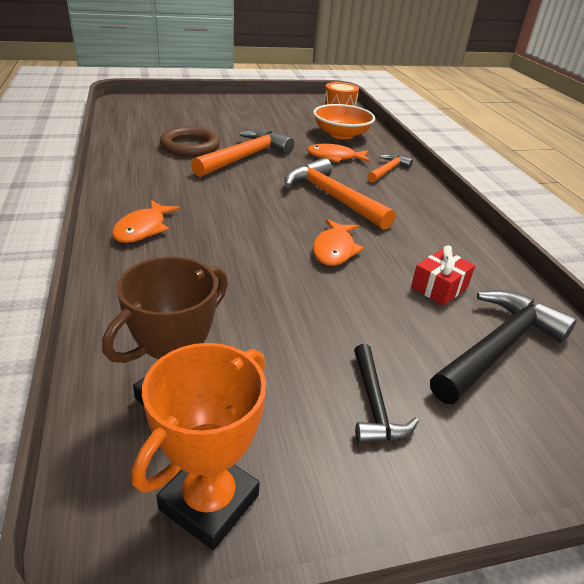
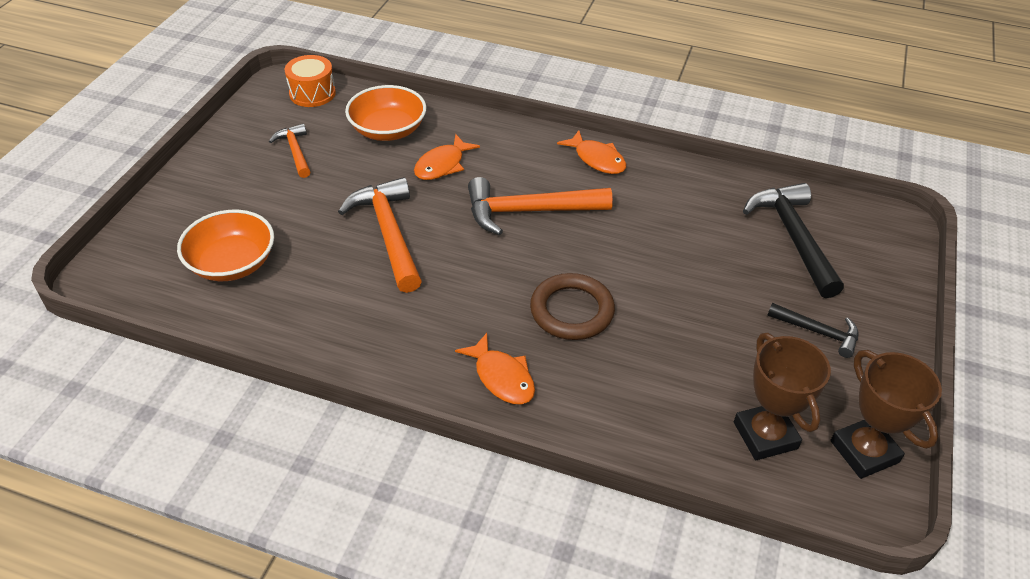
camera: 55 degrees left, 10 degrees up
orange trophy [132,343,266,550] -> brown trophy [830,350,942,479]
brown ring [159,127,220,157] -> brown ring moved to [530,273,615,340]
orange fish [313,219,364,266] -> orange fish moved to [557,130,626,174]
orange hammer [367,154,413,183] -> orange hammer moved to [269,124,310,178]
red gift [411,246,475,306] -> none
none -> orange bowl [177,210,274,281]

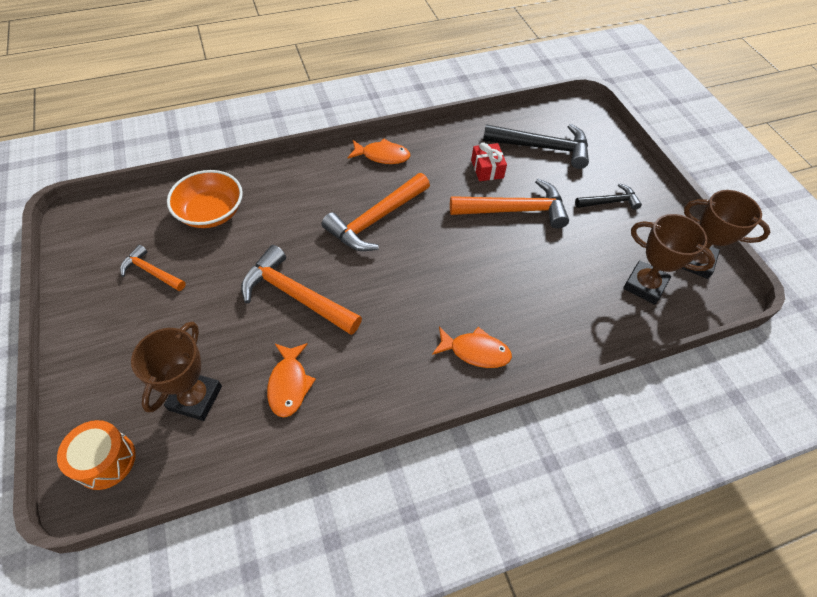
camera: 40 degrees left, 10 degrees up
orange bowl [177,210,274,281] -> brown trophy [131,322,222,421]
orange drum [284,55,336,107] -> orange drum moved to [57,420,136,490]
orange fish [414,134,480,180] -> orange fish moved to [267,343,316,417]
brown ring [530,273,615,340] -> none
black hammer [743,183,844,298] -> black hammer turned 150 degrees clockwise [483,124,589,169]
none -> orange hammer [450,179,569,229]
none -> red gift [471,142,507,181]

